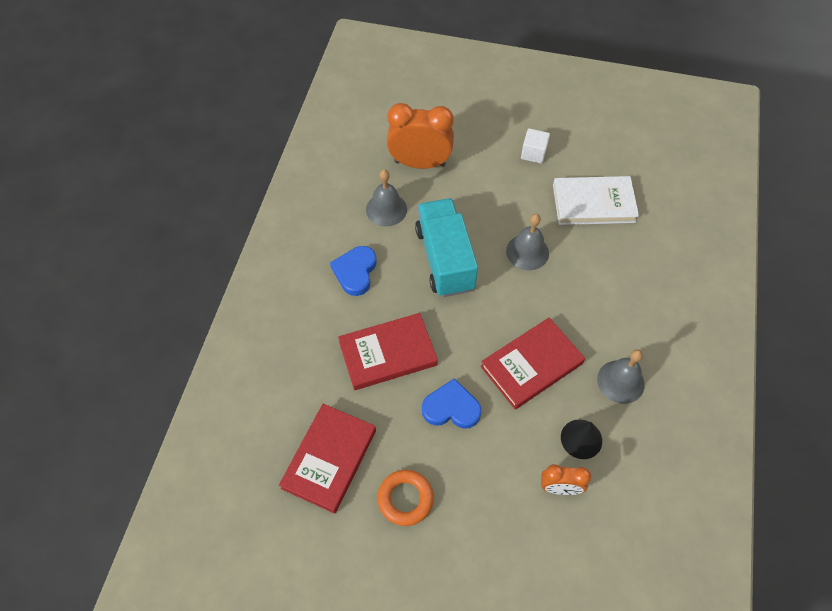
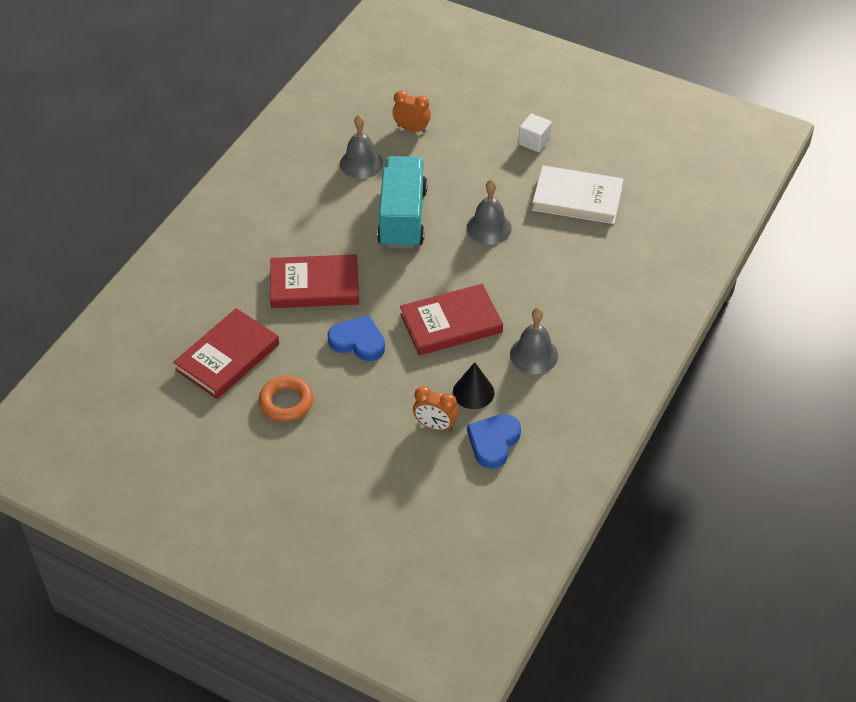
camera: 15 degrees right, 10 degrees down
blue heart [330,246,376,296] -> blue heart moved to [467,414,521,469]
orange clock [387,103,454,169] -> orange clock [393,90,431,133], size x0.55

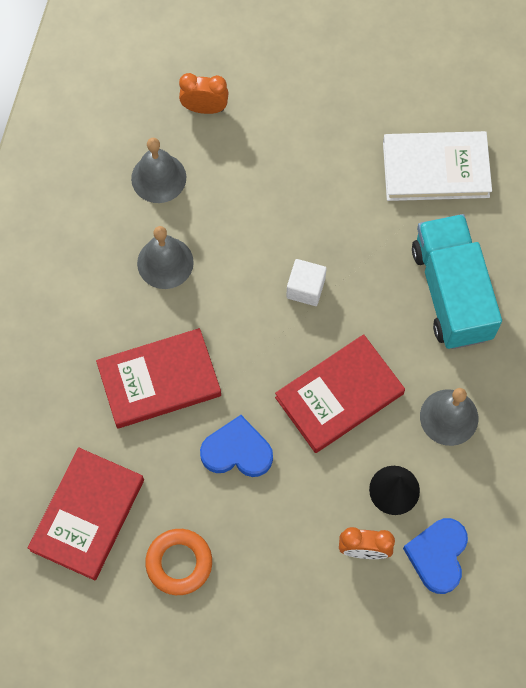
camera: 15 degrees left, 20 degrees up
turquoise truck [377,156,427,249] -> turquoise truck moved to [412,214,502,349]
grey bell [467,179,512,245] -> grey bell moved to [137,226,194,289]
white cube [519,113,552,152] -> white cube moved to [286,259,326,306]

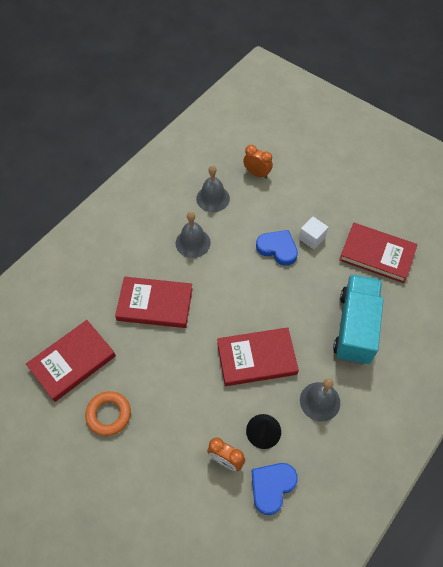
camera: 25 degrees right, 10 degrees down
blue heart [200,415,273,477] -> blue heart moved to [256,230,298,266]
white cube [286,259,326,306] -> white cube moved to [299,217,328,249]
white book [383,131,492,201] -> red book [339,223,417,283]

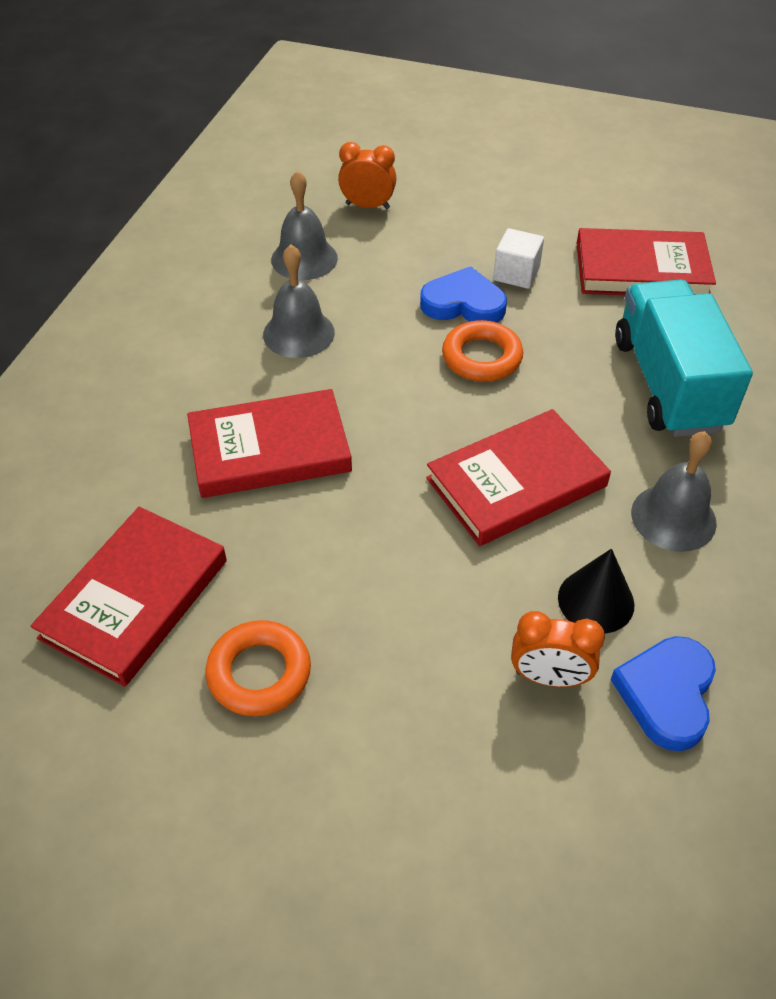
camera: 20 degrees left, 10 degrees down
none -> orange ring [442,320,523,382]

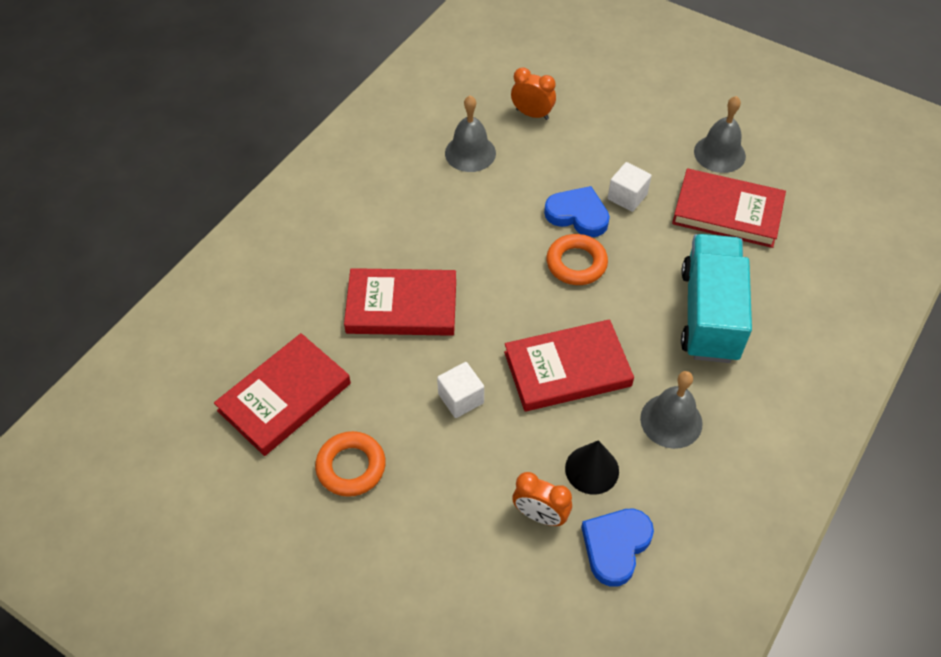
camera: 15 degrees right, 5 degrees up
grey bell [263,244,335,358] -> grey bell moved to [694,96,746,173]
none -> white cube [437,362,484,418]

